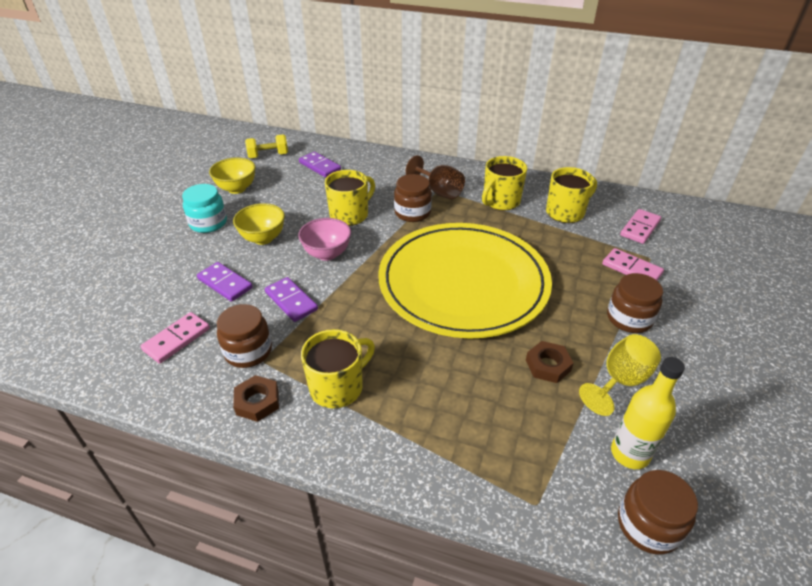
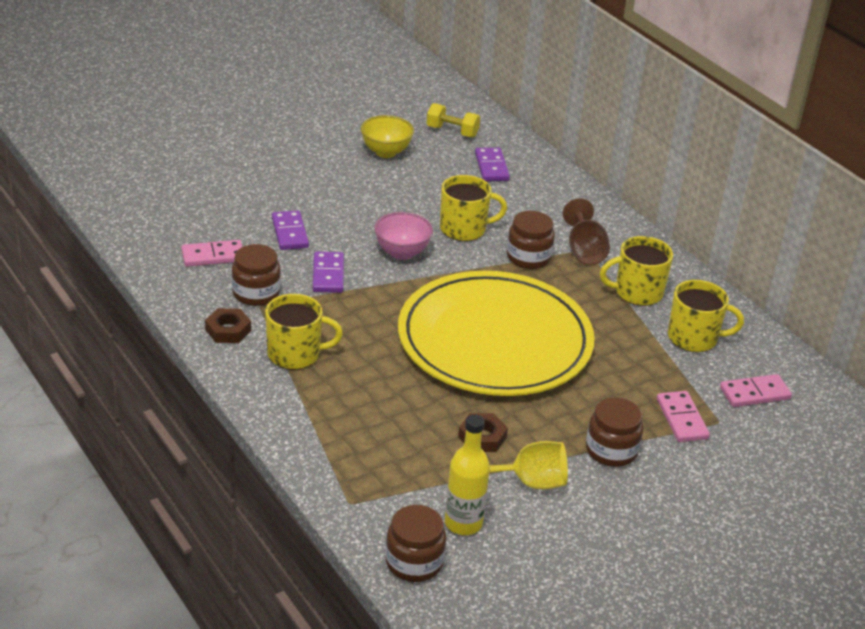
camera: 35 degrees right, 5 degrees down
turquoise jar [182,184,227,233] -> none
yellow bowl [233,203,285,245] -> none

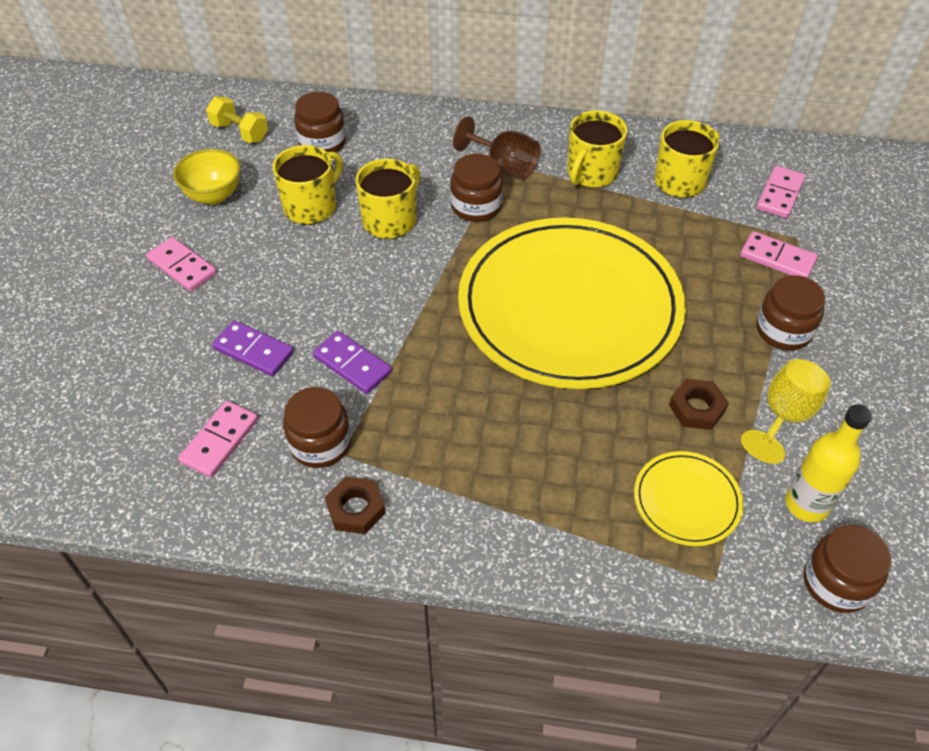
camera: 45 degrees left, 15 degrees up
yellow mug [265,294,343,370] -> yellow mug moved to [273,145,343,225]
pink bowl [374,212,433,260] -> none
yellow dumbbell [426,103,480,138] -> yellow dumbbell turned 60 degrees clockwise [206,97,268,143]
purple domino [475,148,510,181] -> brown jar [294,92,346,153]
none -> pink domino [146,237,217,292]
none -> yellow plate [634,451,743,546]

